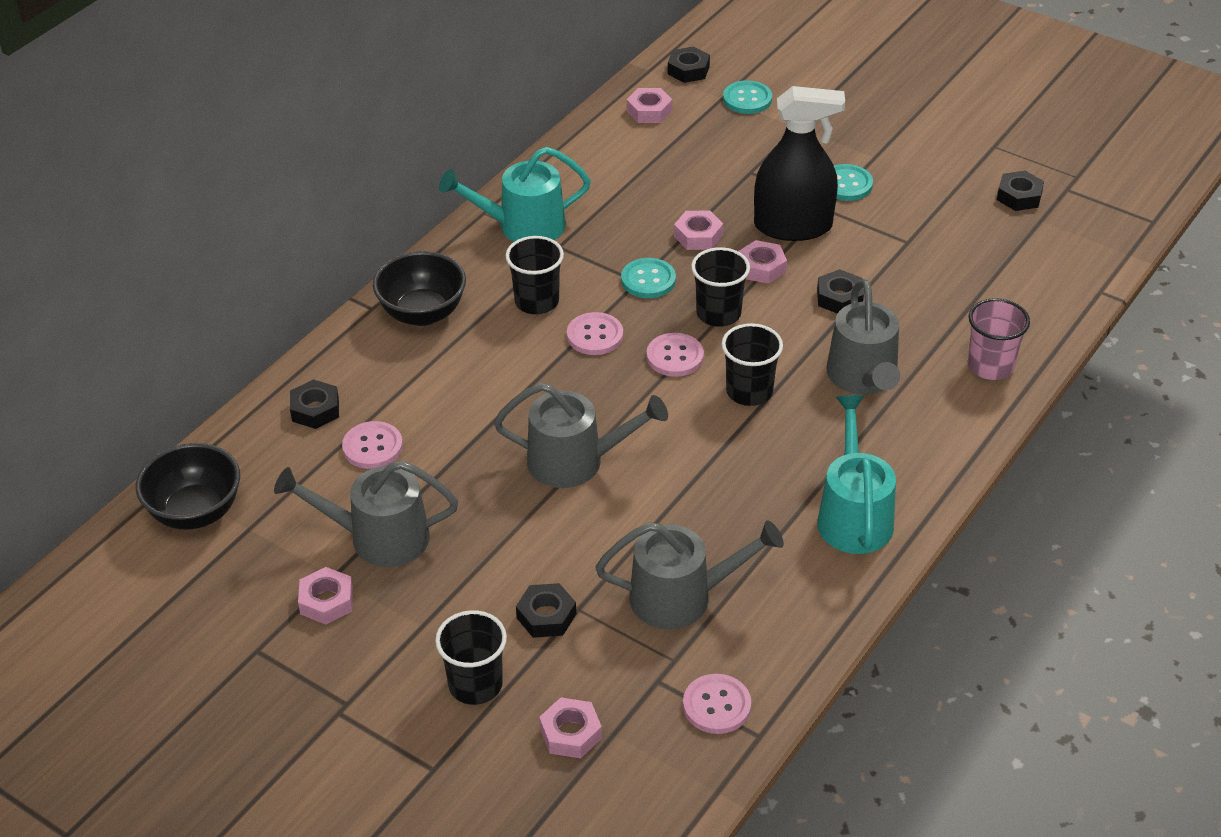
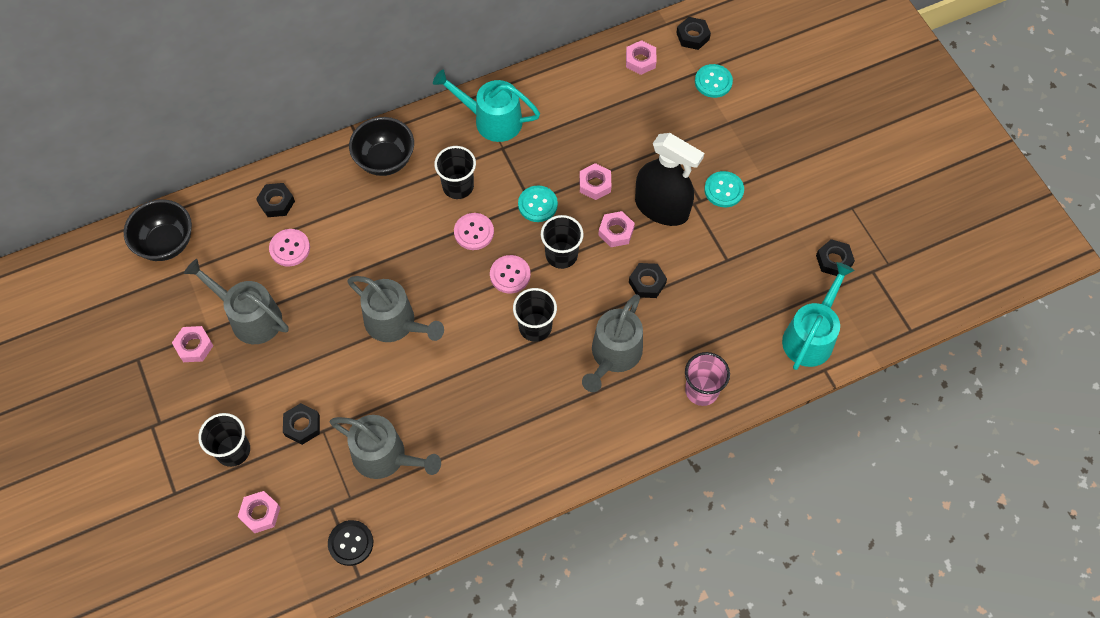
camera: 30 degrees right, 20 degrees up
pink button [683,674,751,734] -> black button [328,520,373,566]
turquoise watering can [817,395,896,554] -> turquoise watering can moved to [782,262,855,370]

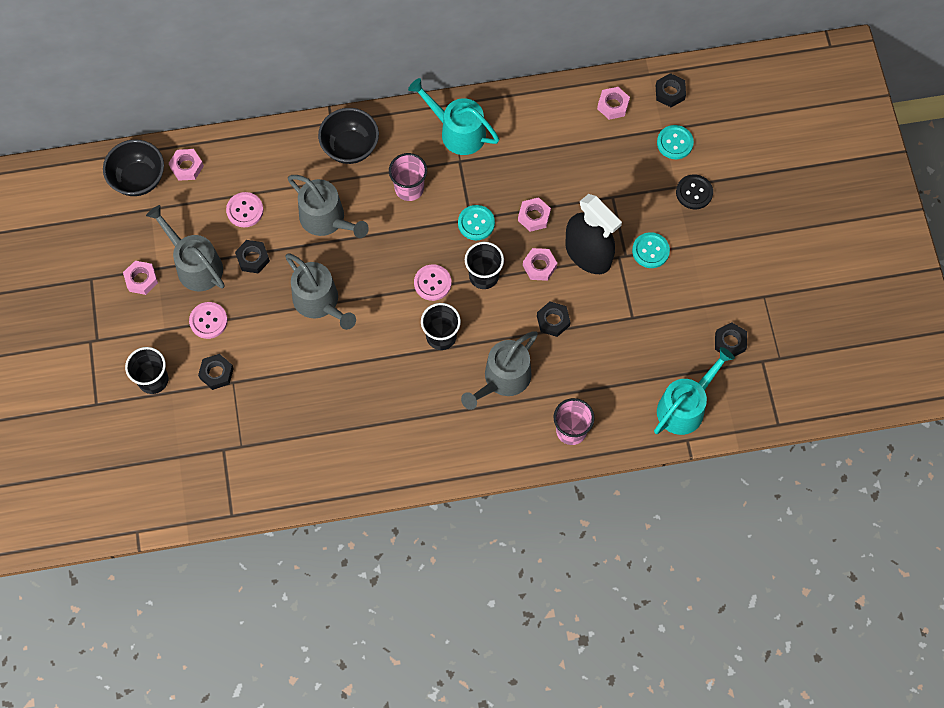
camera: 15 degrees right, 5 degrees up
pink nut [238,491,280,533] -> pink nut moved to [169,149,204,181]
black nut [256,183,295,217] -> black nut moved to [235,240,270,274]
black button [328,520,373,566] -> black button moved to [676,174,713,209]
grey watering can [330,415,441,479] -> grey watering can moved to [288,175,369,238]
black cup [434,146,476,199] -> pink cup [389,153,427,201]
pink button [454,213,494,250] -> pink button moved to [189,302,228,339]

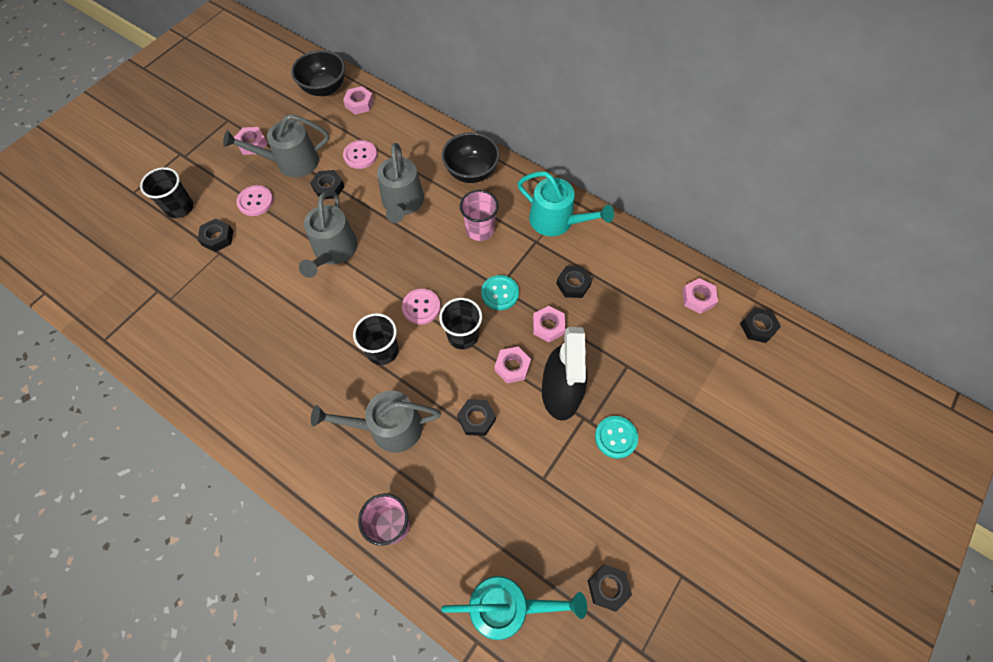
camera: 45 degrees right, 5 degrees down
grey watering can [146,205,224,291] -> grey watering can turned 105 degrees counterclockwise [223,114,329,178]
turquoise watering can [408,78,499,155] -> turquoise watering can turned 135 degrees clockwise [517,171,614,236]
turquoise button [657,125,694,159] -> none
black button [676,174,713,209] -> none
none -> black nut [556,266,592,298]

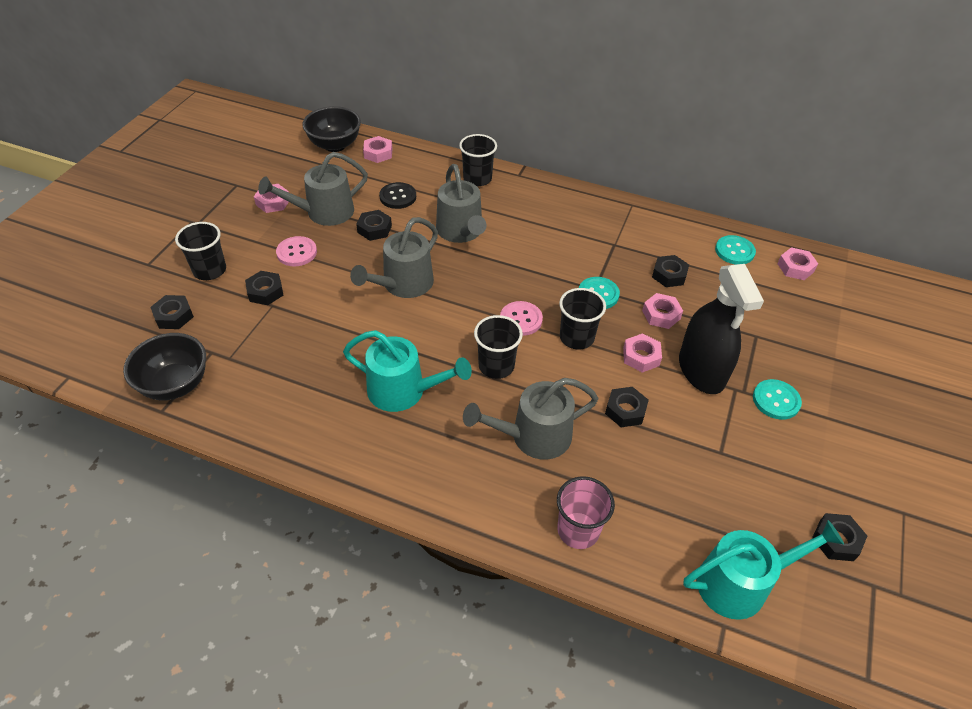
camera: 15 degrees left, 15 degrees down
grey watering can [299,191,358,278] -> grey watering can turned 45 degrees clockwise [350,217,438,298]
pink button [343,140,377,169] -> black button [379,182,416,209]
black bowl [442,132,500,183] -> black bowl moved to [123,333,206,400]
pink cup [460,190,499,241] -> none
turquoise watering can [517,171,614,236] -> turquoise watering can moved to [343,330,472,412]
black nut [740,307,781,343] -> black nut moved to [150,295,194,329]
none -> black cup [459,134,497,186]
none -> turquoise button [715,235,756,264]

